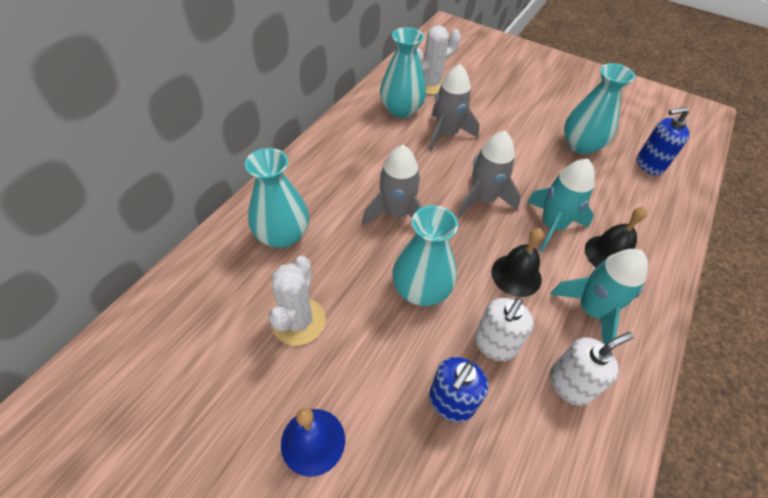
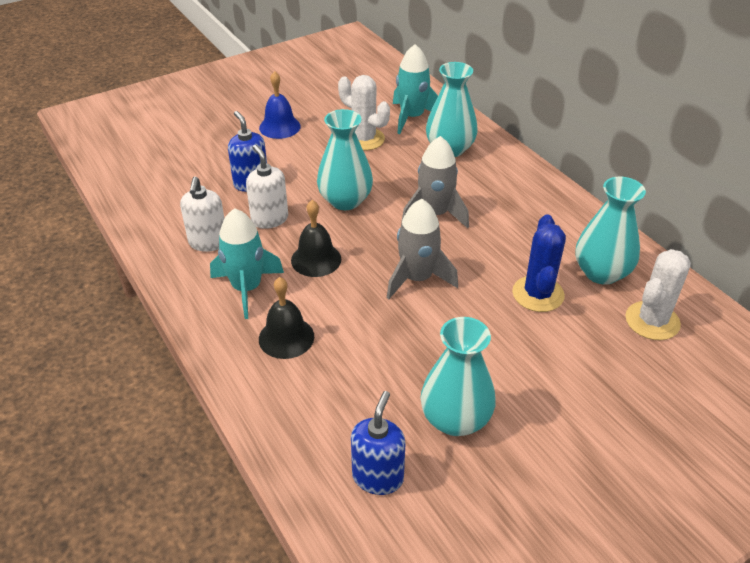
camera: 120 degrees right, 10 degrees down
white cactus [417,25,461,95] -> white cactus turned 45 degrees clockwise [625,249,691,340]
grey rocket [429,64,480,151] -> blue cactus [512,214,566,312]
turquoise rocket [527,159,595,252] -> turquoise rocket moved to [393,44,438,134]

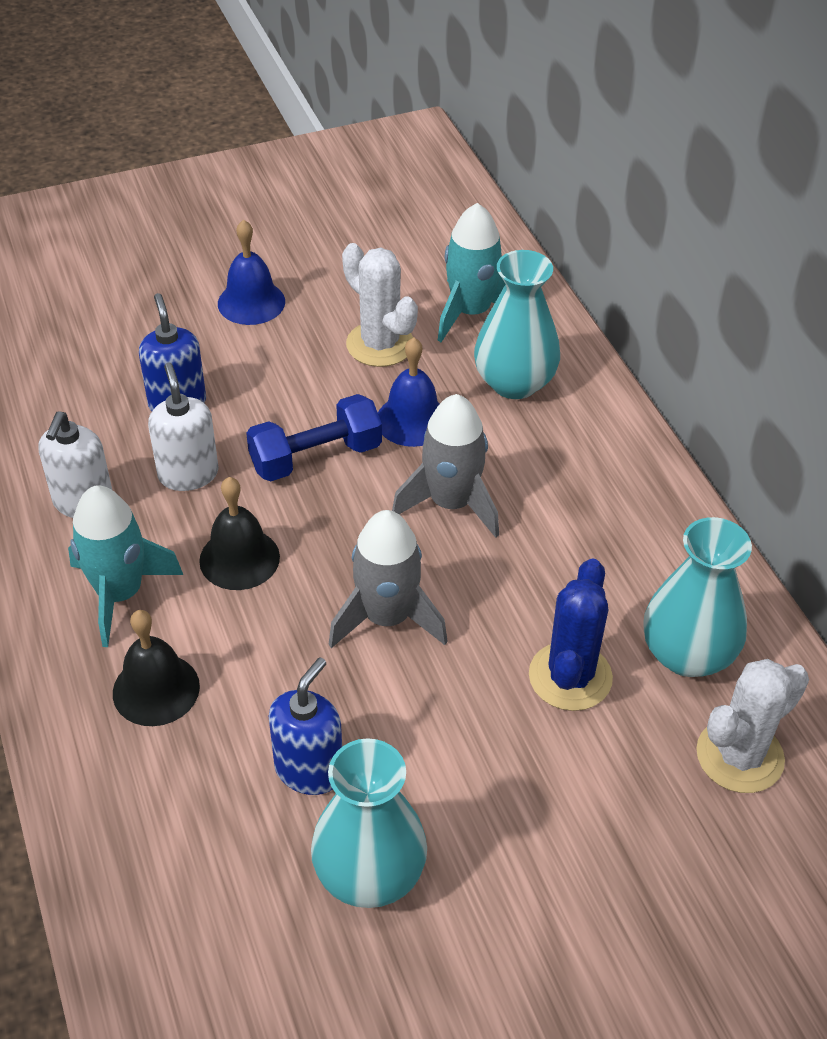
camera: 10 degrees right, 5 degrees up
turquoise vase [317,109,373,210] -> blue dumbbell [246,394,382,481]
blue soap dispenser [351,391,406,495] -> blue soap dispenser moved to [269,657,342,795]
none -> blue bell [378,337,440,447]

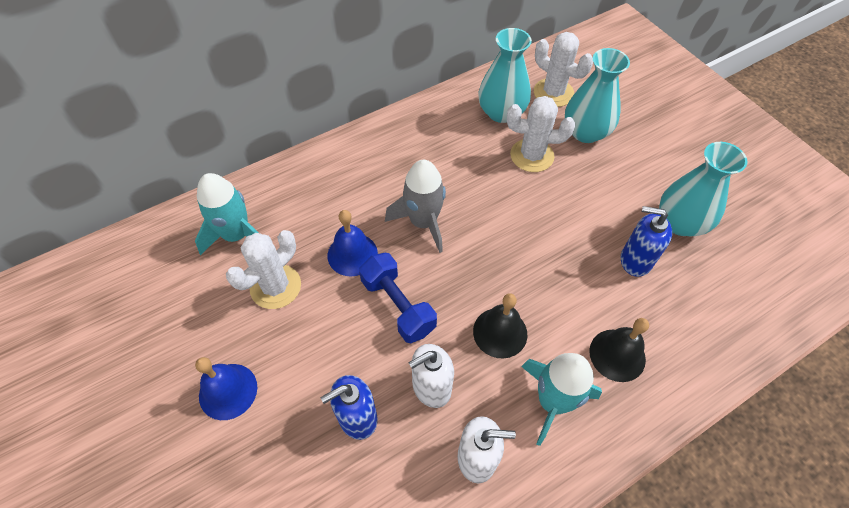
camera: 100 degrees left, 10 degrees up
grey rocket [328,510,448,648] -> none
turquoise vase [474,250,560,399] -> turquoise vase moved to [565,48,630,143]
blue cactus [529,558,613,711] -> white cactus [507,96,575,172]

